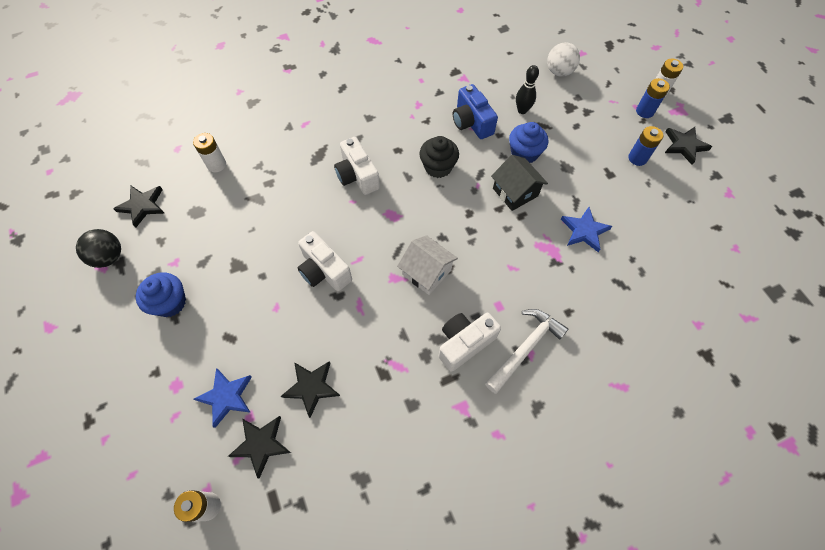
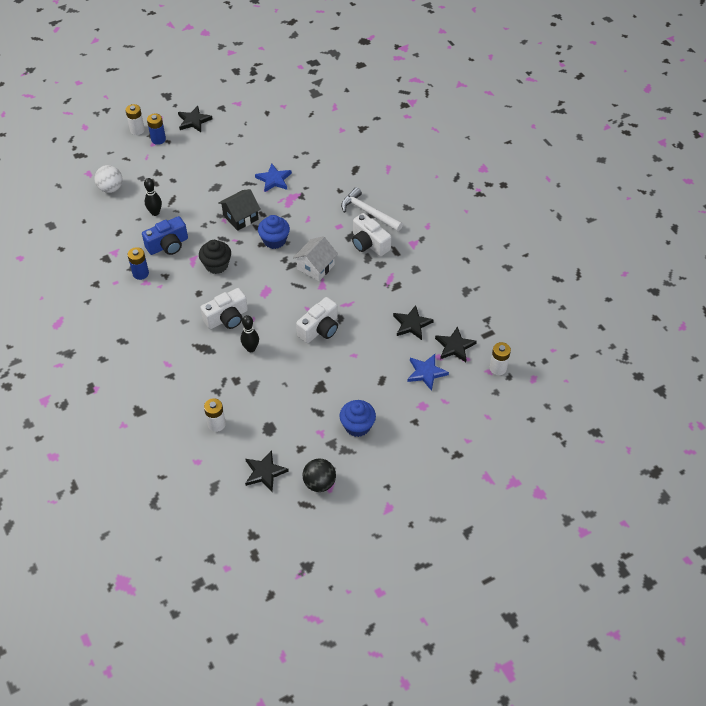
camera: 95 degrees left, 10 degrees down
blue cupcake [509,122,548,163] -> blue cupcake moved to [258,215,290,249]
blue battery [628,126,663,166] -> blue battery moved to [127,247,149,280]
none -> black bowling pin [241,315,259,352]

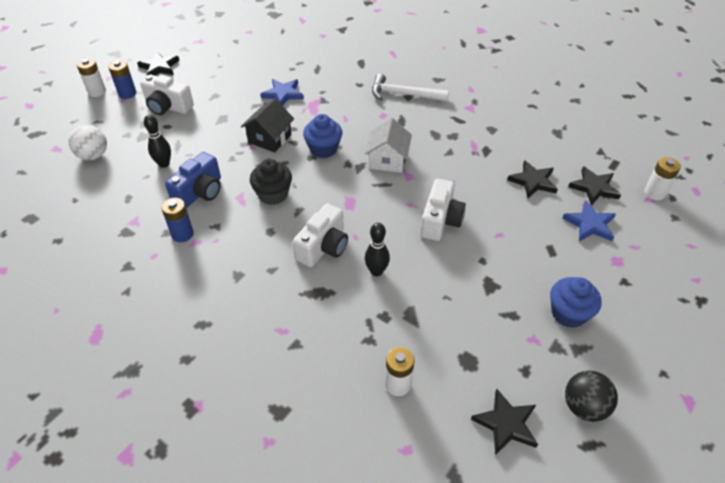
camera: 25 degrees left, 5 degrees down
white camera [352,213,391,256] -> white camera moved to [140,75,194,115]

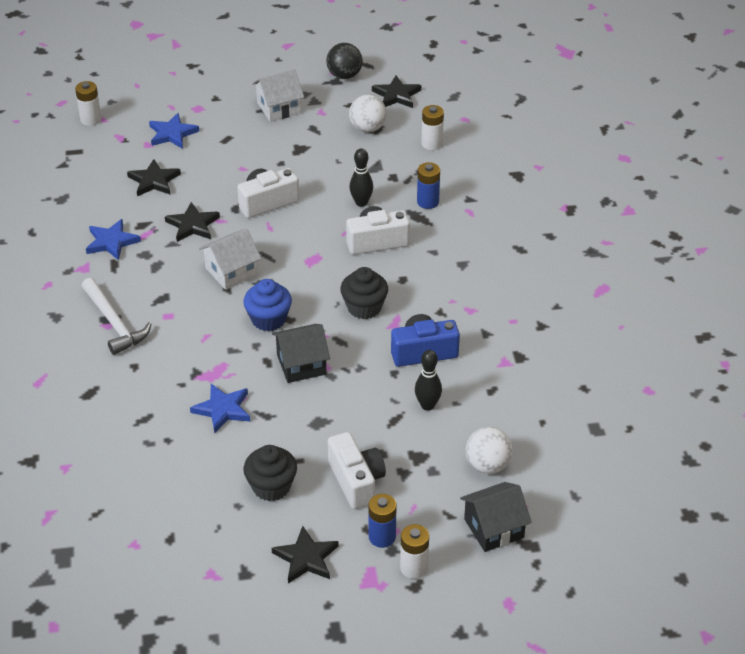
camera: 135 degrees left, 5 degrees down
blue battery [161,198,194,242] -> blue battery moved to [417,162,440,209]
blue cupcake [550,277,602,328] -> white house [252,69,304,122]
black star [568,166,621,205] -> black star moved to [165,202,220,242]
none -> blue star [86,219,141,261]
none -> black cupcake [243,445,297,501]
none -> white ball [349,95,387,132]
none -> black house [460,482,532,552]

